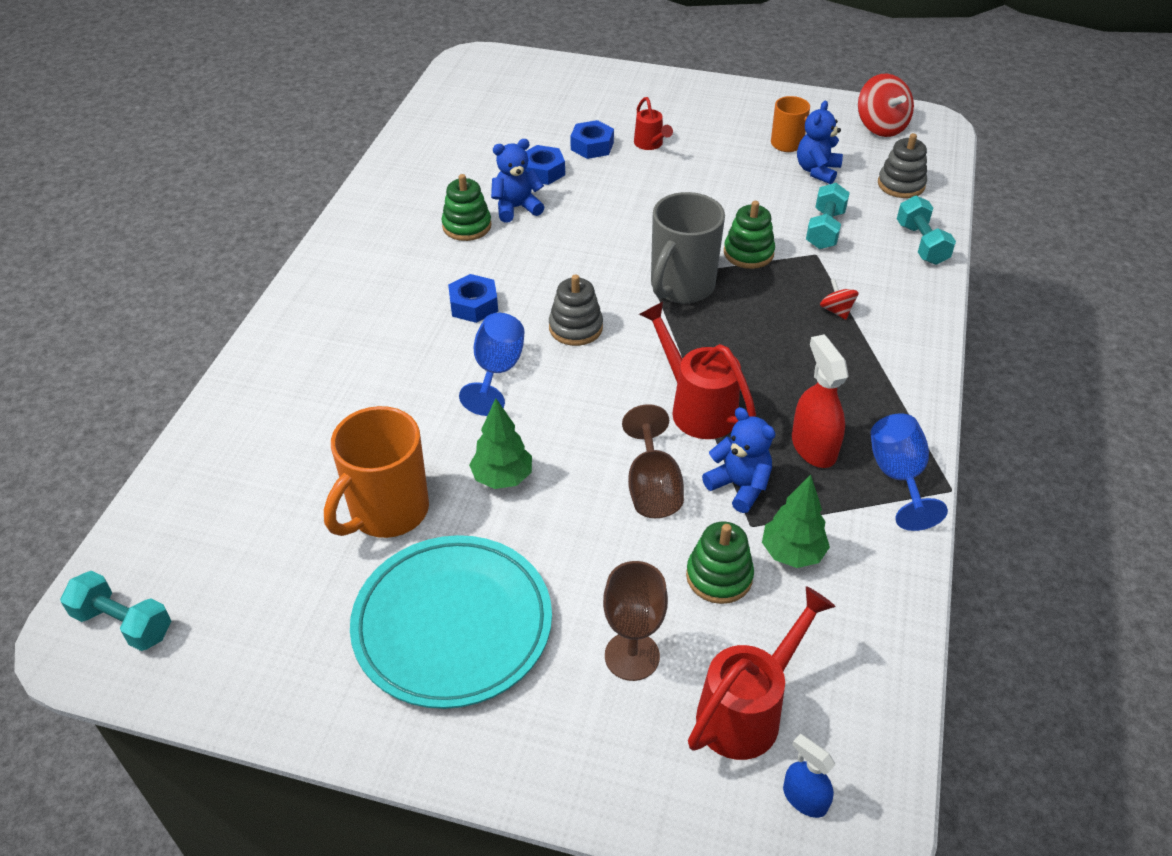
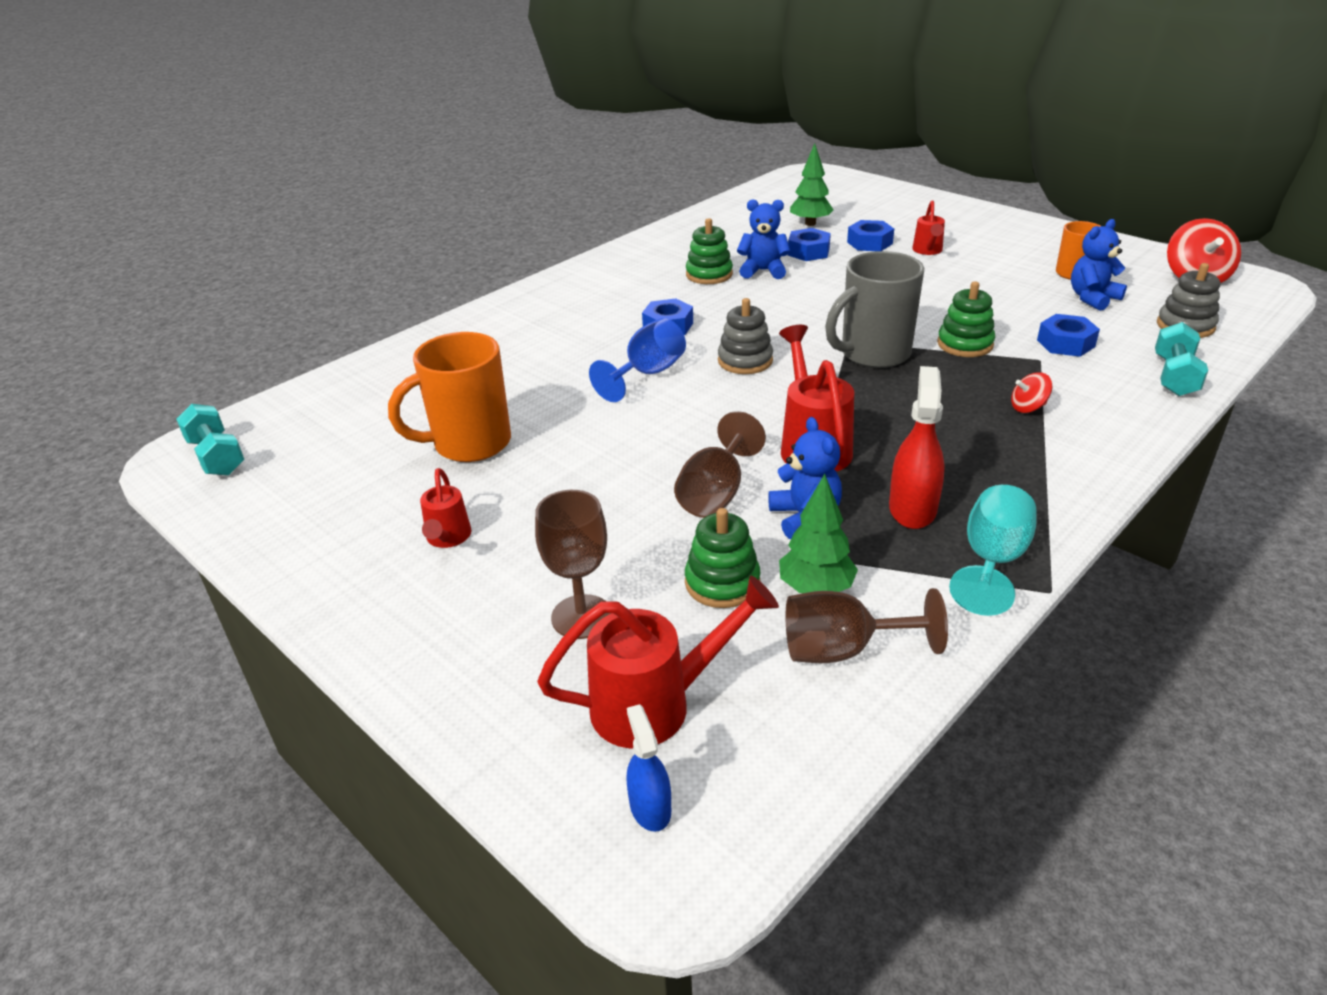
camera: 30 degrees right, 10 degrees down
turquoise plate [350,535,552,709] -> red watering can [420,468,471,548]
green tree [469,398,532,489] -> green tree moved to [790,143,834,226]
turquoise dumbbell [806,183,850,249] -> blue nut [1037,314,1100,357]
red spinning top [820,279,859,320] -> red spinning top turned 105 degrees counterclockwise [1011,372,1052,413]
blue goblet [871,413,948,531] -> turquoise goblet [949,485,1037,616]
none -> brown goblet [786,588,948,663]

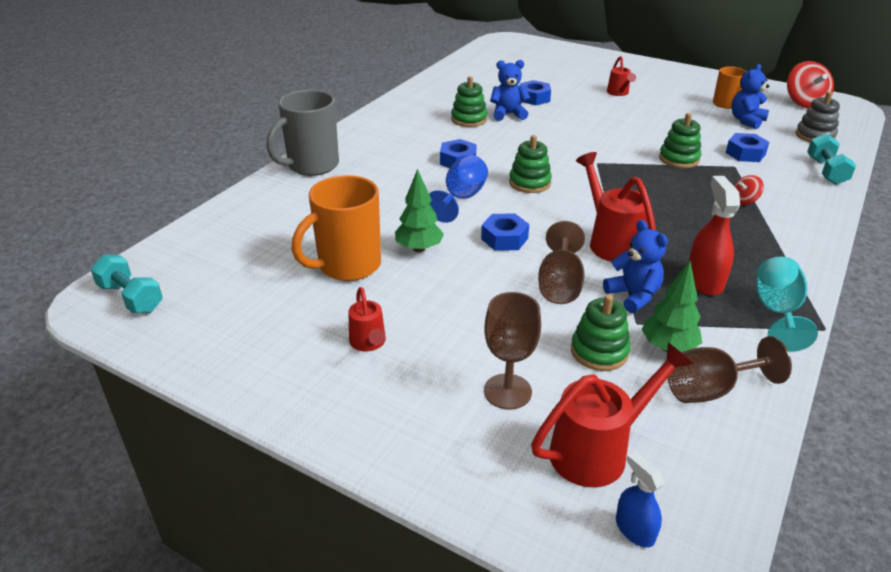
camera: 15 degrees left, 0 degrees up
grey stacking toy [718,298,773,374] -> green stacking toy [509,135,552,193]
green tree [790,143,834,226] -> green tree moved to [395,169,444,252]
grey mug [825,251,924,368] -> grey mug moved to [267,90,339,176]
blue nut [847,220,894,251] -> blue nut moved to [481,214,529,251]

